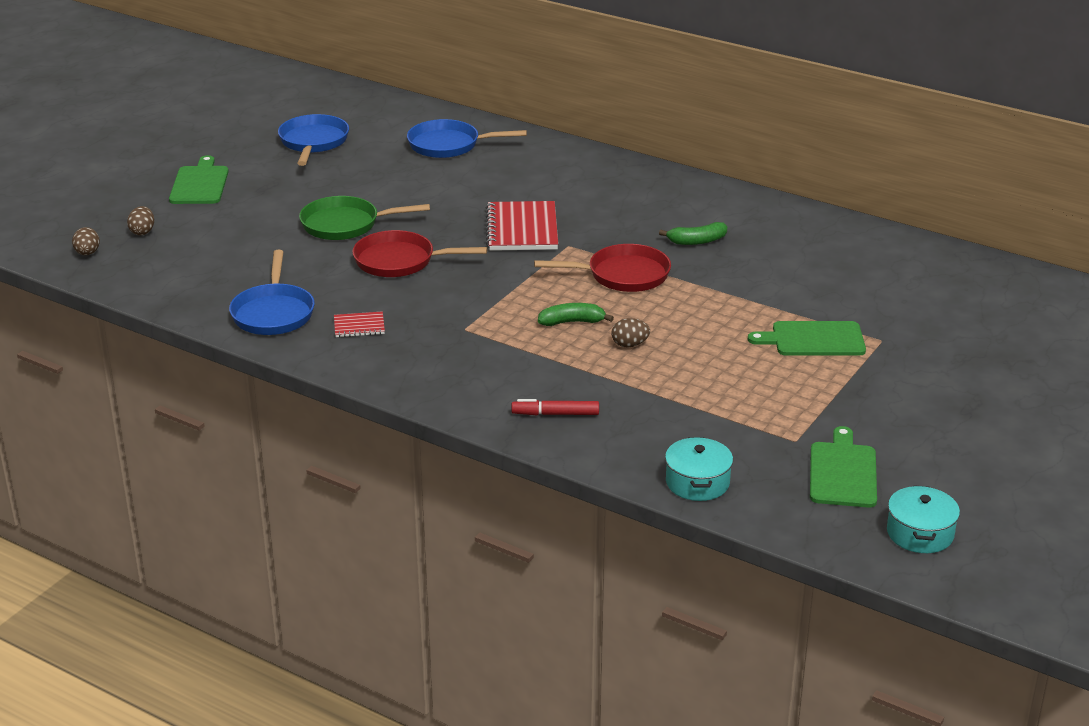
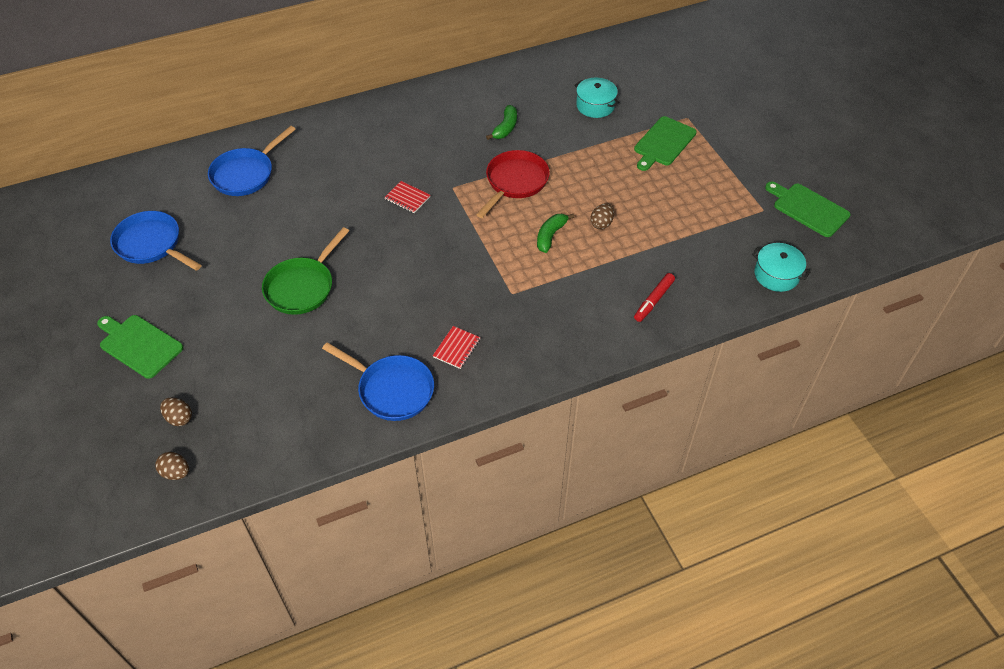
camera: 55 degrees left, 20 degrees up
red pan [352,230,487,277] -> none
red notebook [486,201,558,251] -> red notebook [384,181,430,213], size x0.50
turquoise pot [887,485,960,553] -> turquoise pot moved to [575,78,619,118]

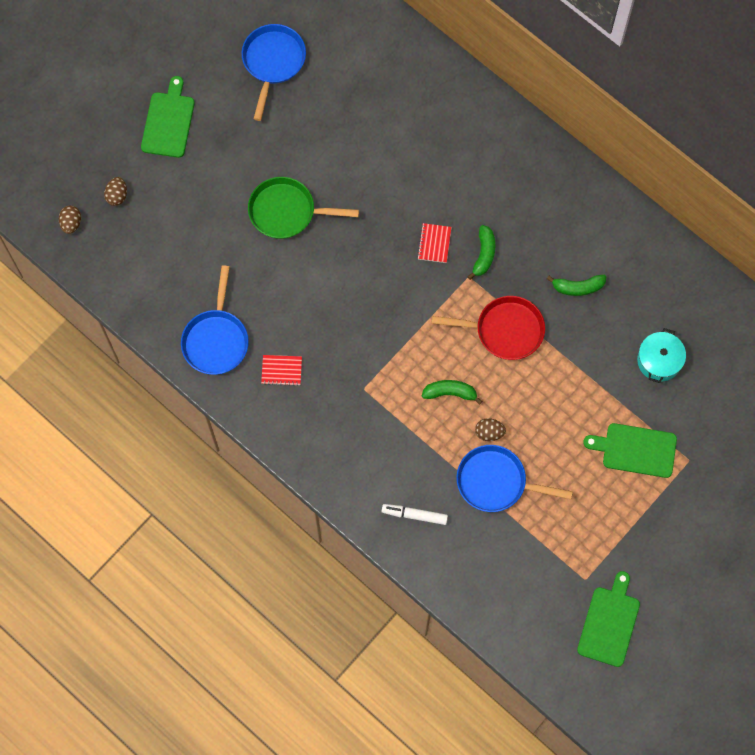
camera: 65 degrees right, 20 degrees up
blue pan [208,126,296,196] -> blue pan moved to [456,445,573,512]
red marker [634,273,675,322] -> white marker [382,504,448,525]
turquoise pot [752,243,810,292] -> none
none -> green banana [467,225,495,280]

